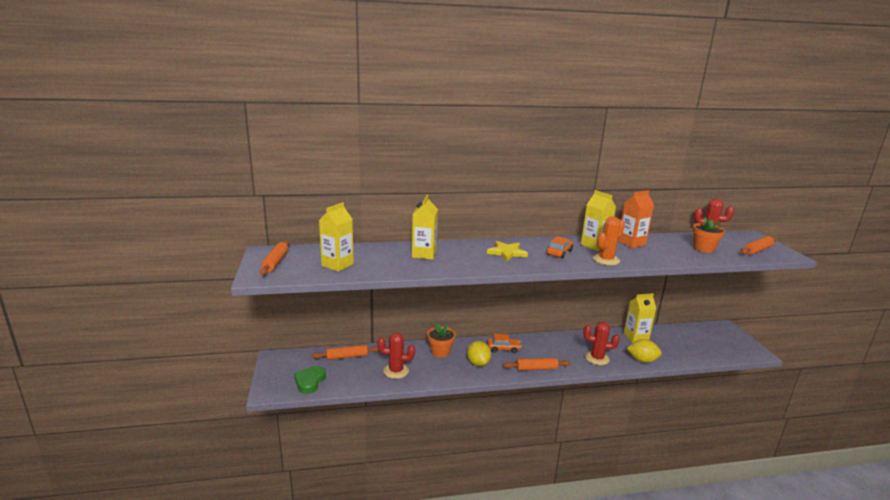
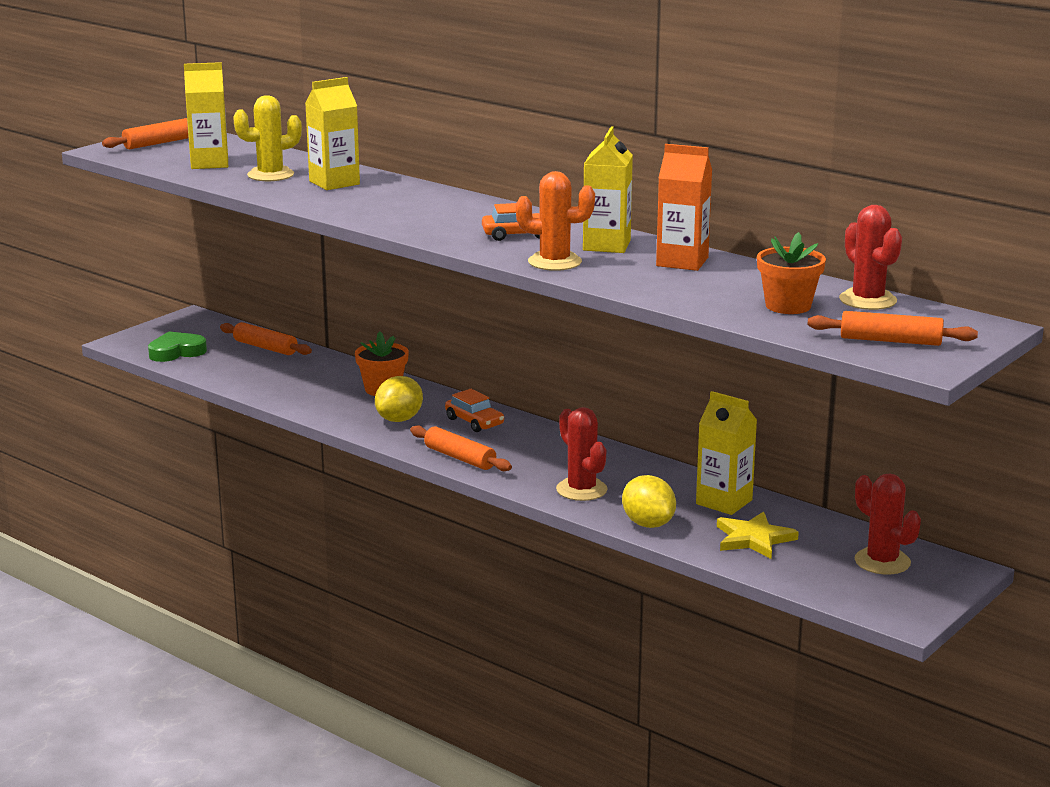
camera: 50 degrees right, 0 degrees up
red cactus [377,332,415,379] -> red cactus moved to [855,473,921,574]
yellow star [487,241,528,261] -> yellow star moved to [717,512,799,559]
none -> yellow cactus [233,95,302,181]

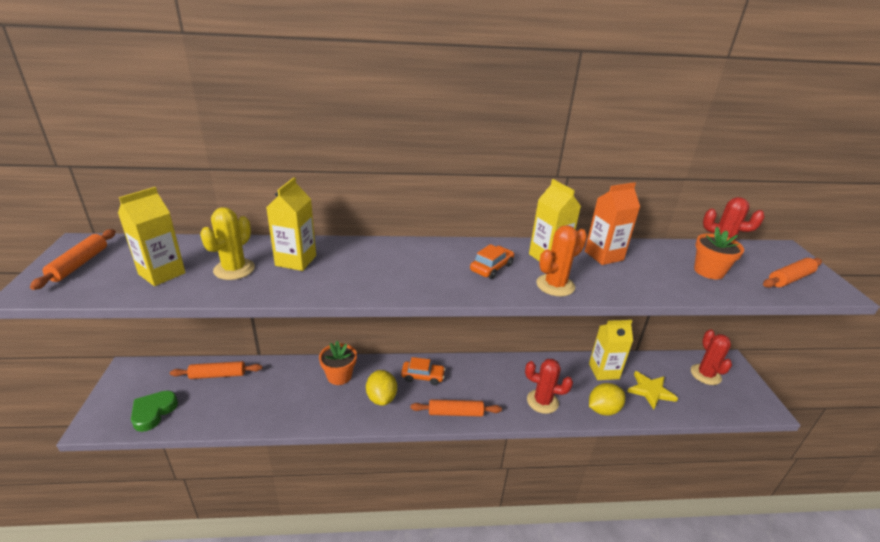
camera: 45 degrees left, 10 degrees up
yellow lemon [622,475,676,528] -> yellow lemon turned 45 degrees counterclockwise [589,383,625,416]
red cactus [855,473,921,574] -> red cactus turned 75 degrees clockwise [691,329,732,385]

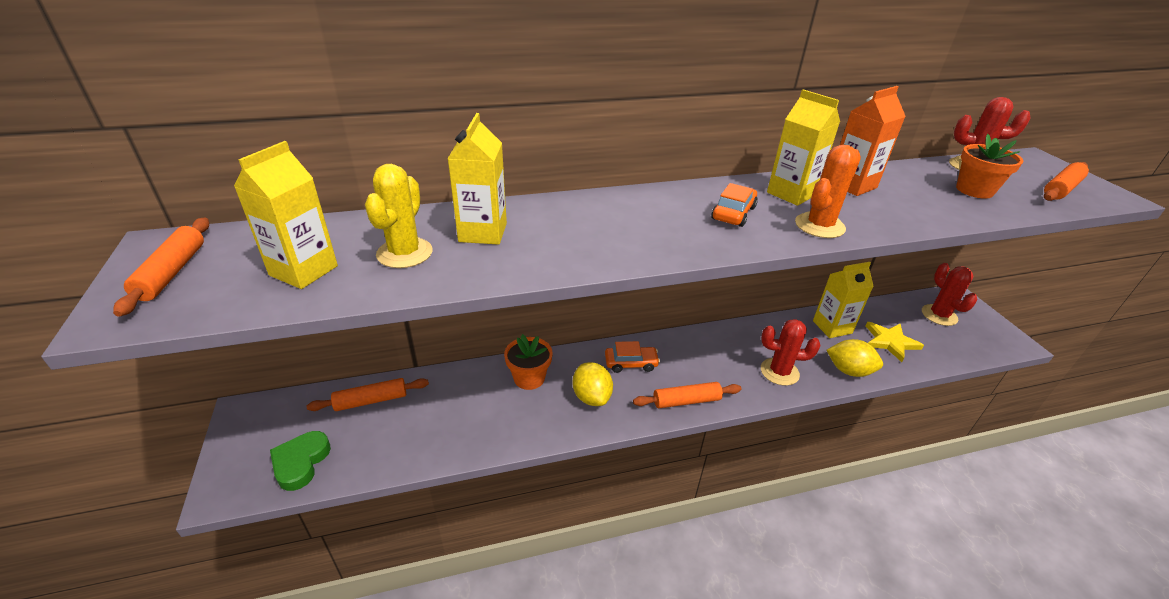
camera: 10 degrees left, 5 degrees up
yellow lemon [589,383,625,416] -> yellow lemon turned 60 degrees clockwise [826,339,883,377]

